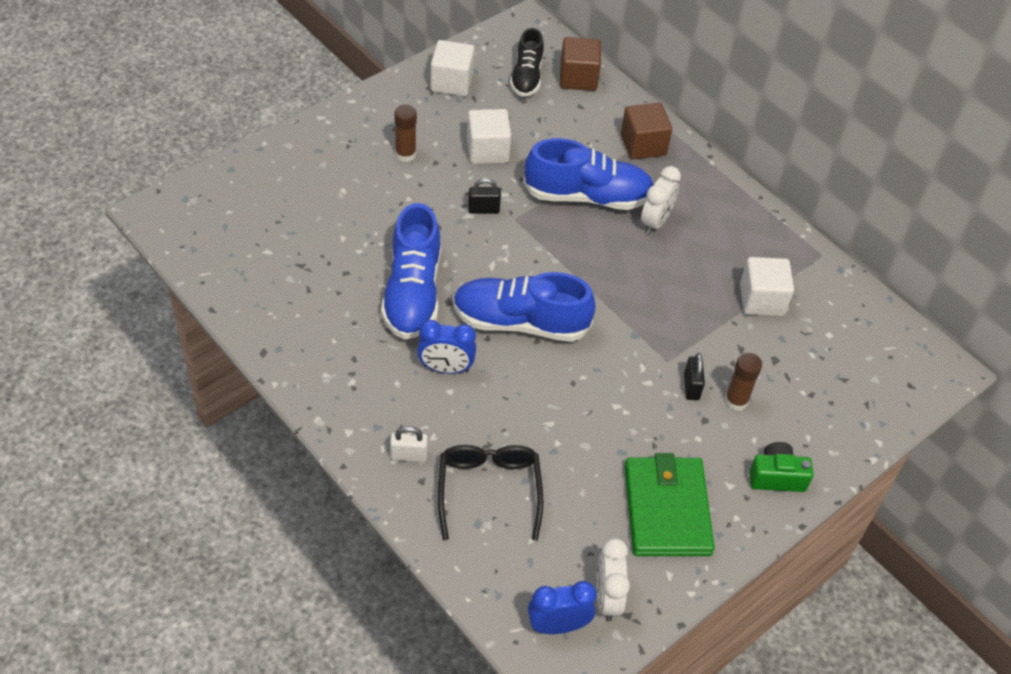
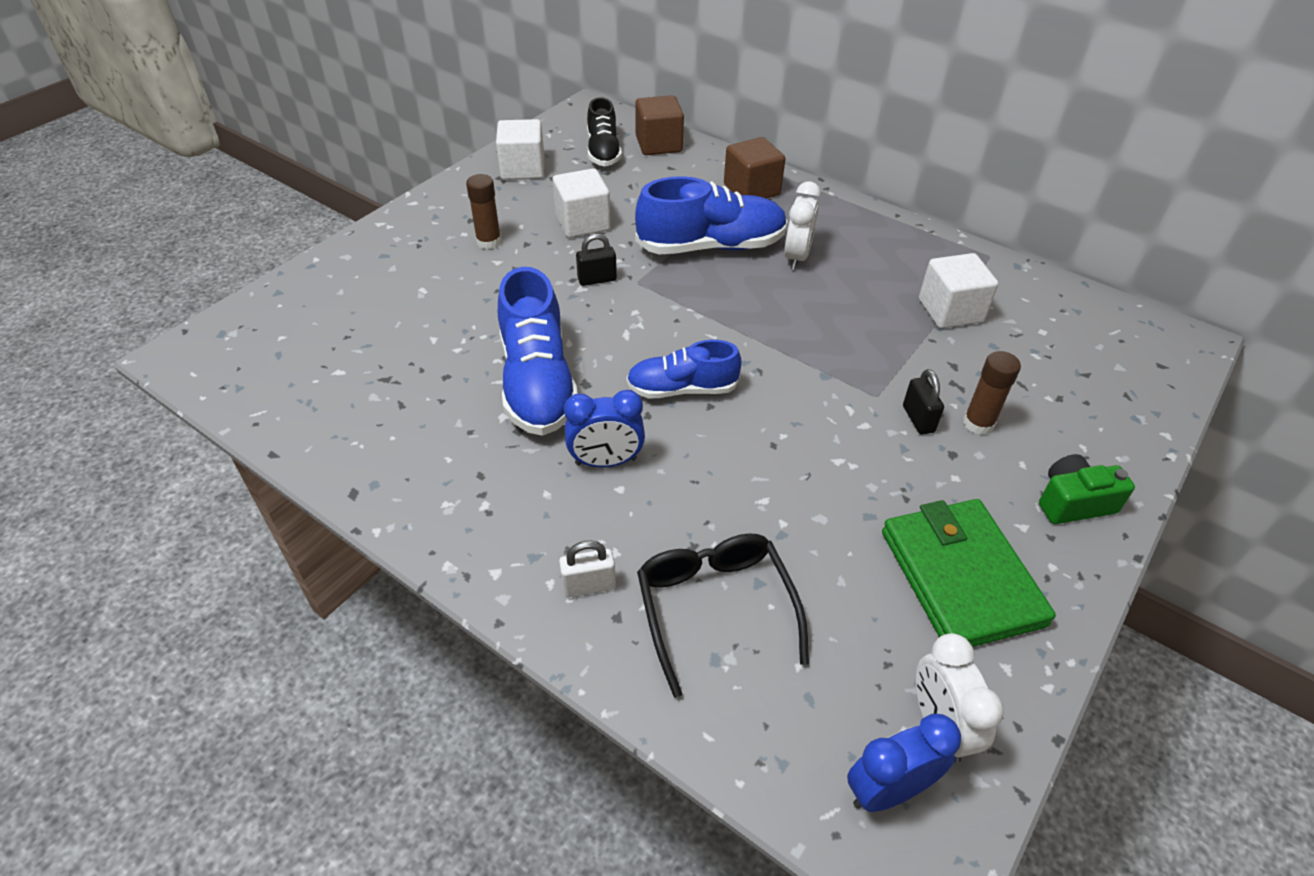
camera: 10 degrees left, 5 degrees down
blue shoe [453,272,596,342] -> blue shoe [626,340,742,398], size x0.62

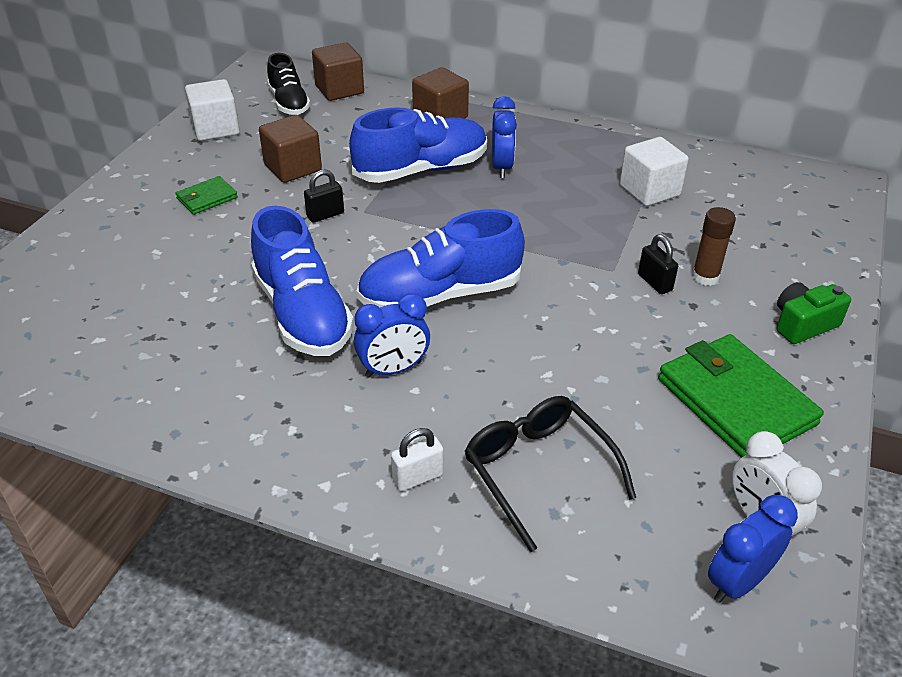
camera: 15 degrees left, 5 degrees down
brown glue stick [466,174,502,249] -> green wallet [176,176,238,215]
white cube [553,168,611,238] -> brown cube [259,115,322,183]
blue shoe [626,340,742,398] -> blue shoe [356,209,525,307], size x1.60
white clock [784,181,821,270] -> blue clock [492,96,517,178]

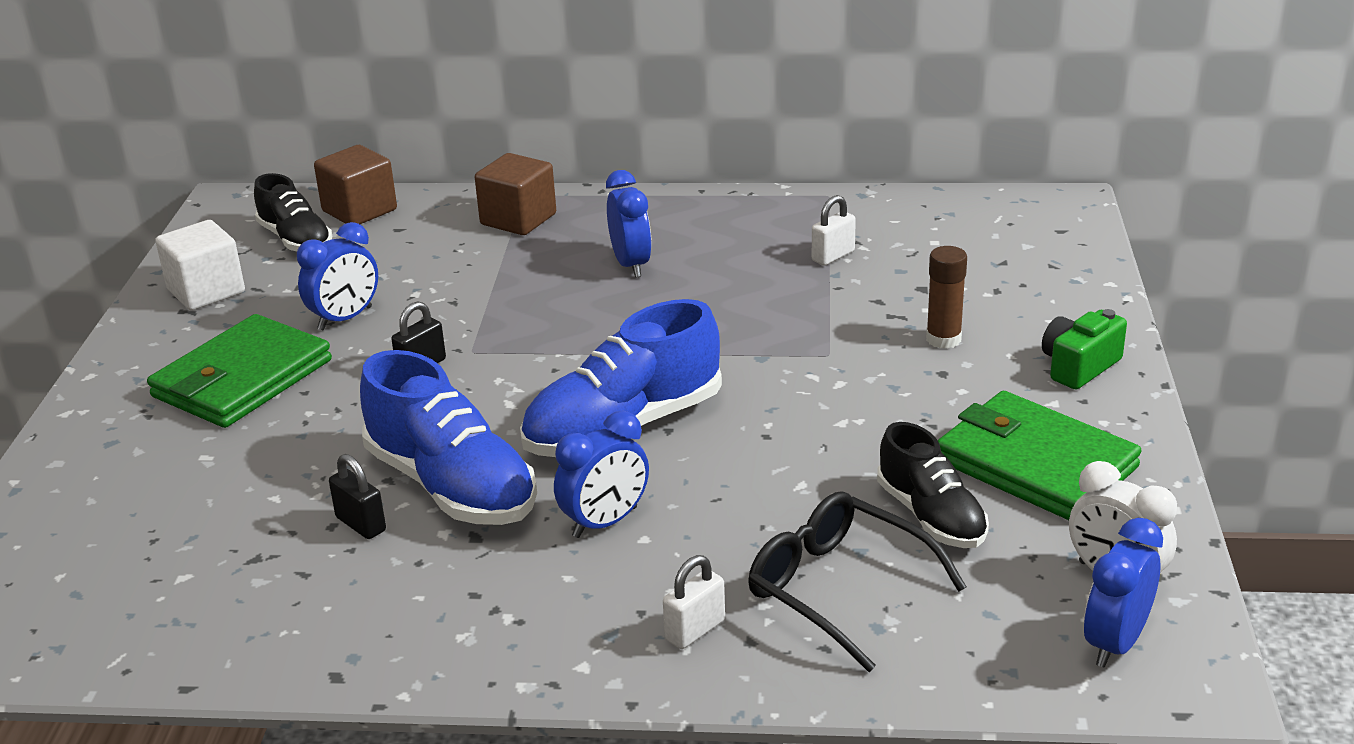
camera: 15 degrees left, 10 degrees down
green wallet [176,176,238,215] -> green wallet [147,314,332,428], size x2.05
brown cube [259,115,322,183] -> blue clock [297,222,378,330]
blue shoe [349,107,487,183] -> none
white cube [620,137,689,206] -> white padlock [812,195,856,266]
black padlock [638,234,678,294] -> black padlock moved to [329,454,386,539]
none -> black shoe [877,422,989,548]

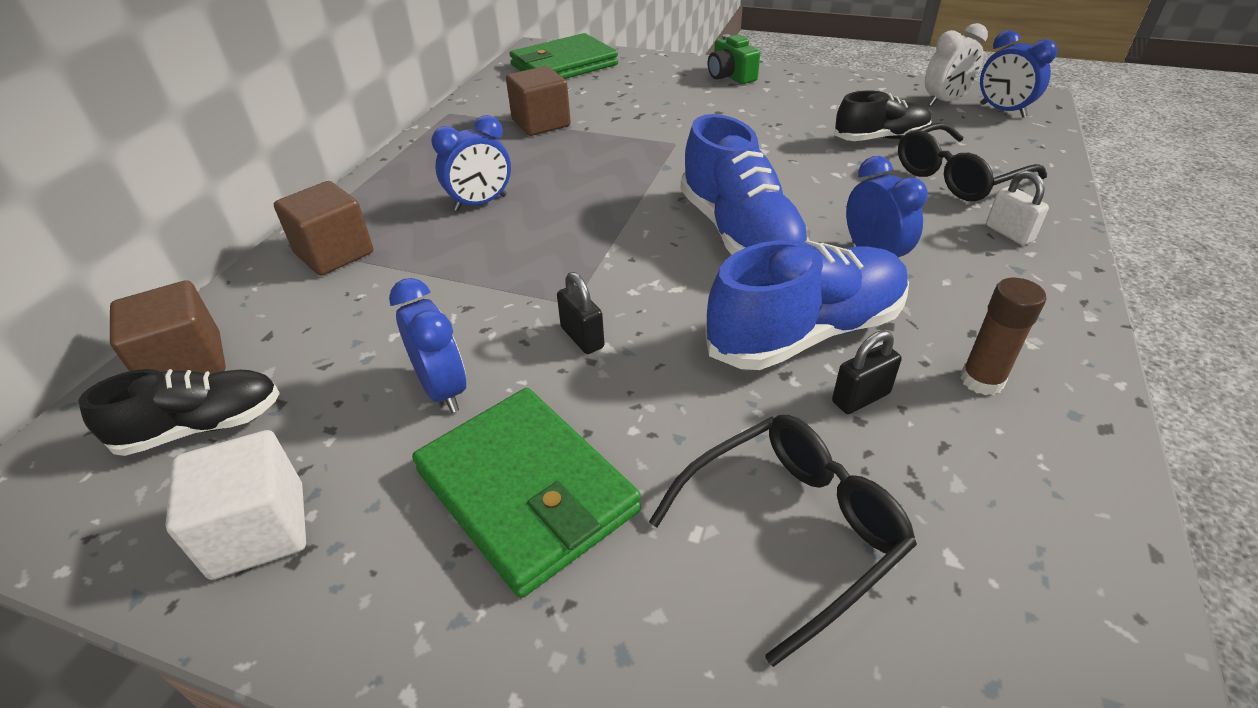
camera: 75 degrees left, 10 degrees up
blue clock [606,170,652,278] -> blue clock turned 150 degrees clockwise [431,115,511,211]
white padlock [812,195,856,266] -> brown cube [506,66,571,136]
brown glue stick [926,246,967,349] -> brown glue stick moved to [960,278,1046,395]
green wallet [938,391,1142,520] -> green wallet moved to [510,33,618,79]
none -> black glasses [649,415,917,667]

